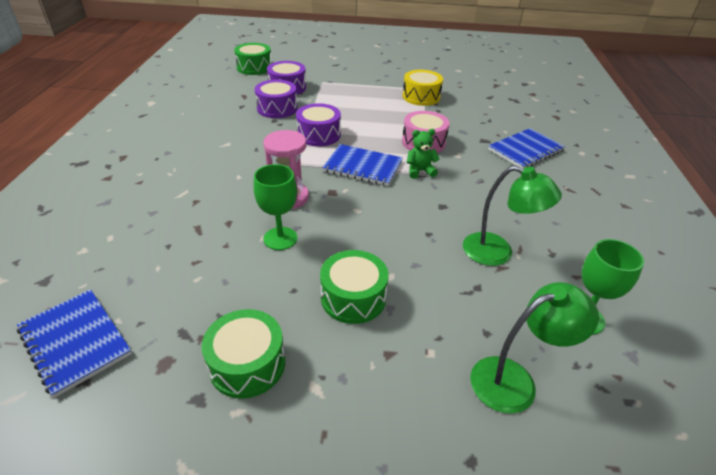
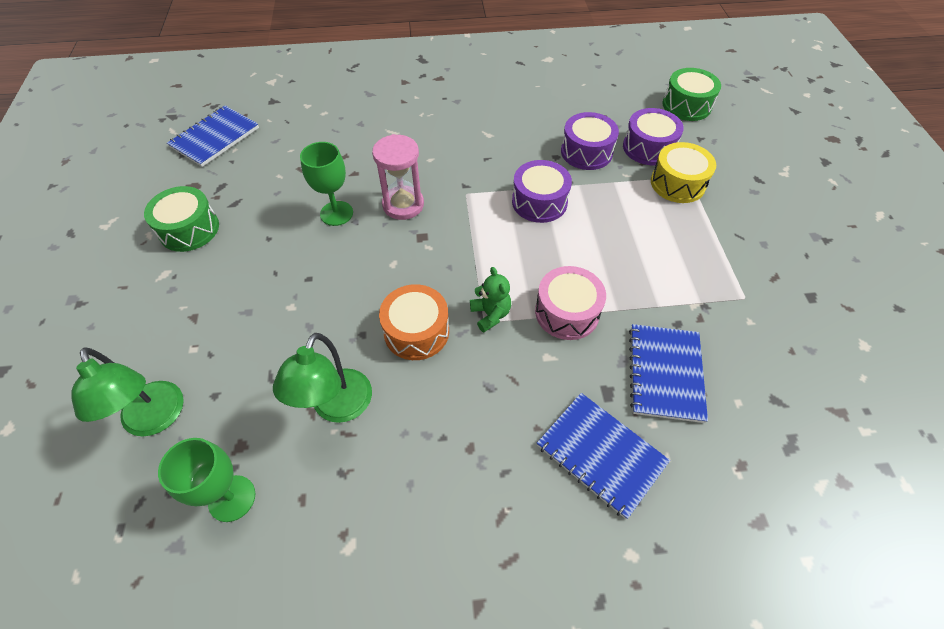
camera: 80 degrees right, 15 degrees up
green drum [320,250,389,324] -> none
blue notebook [322,144,403,186] -> blue notebook moved to [629,324,708,423]
yellow drum [403,70,443,106] -> yellow drum moved to [651,142,716,203]
none -> orange drum [379,284,449,360]

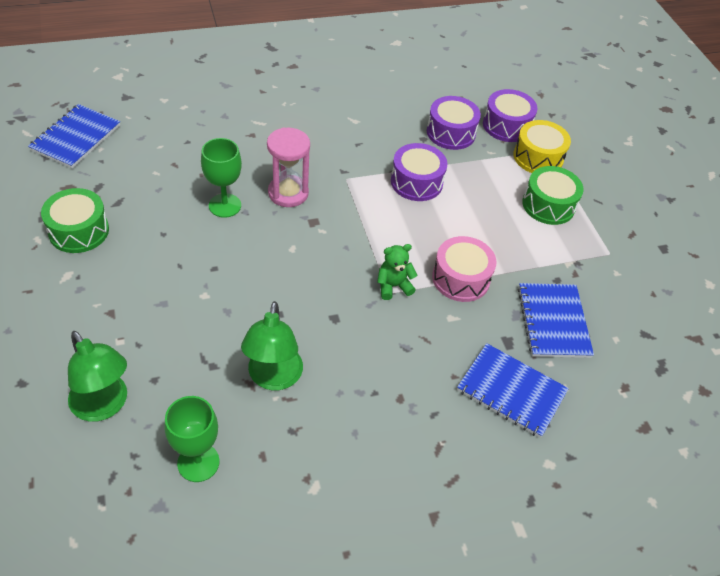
camera: 15 degrees left, 5 degrees down
orange drum [379,284,449,360] -> none
green teddy bear [470,267,511,332] -> green teddy bear turned 75 degrees counterclockwise [377,244,417,300]
green drum [662,68,721,121] -> green drum moved to [522,166,584,225]

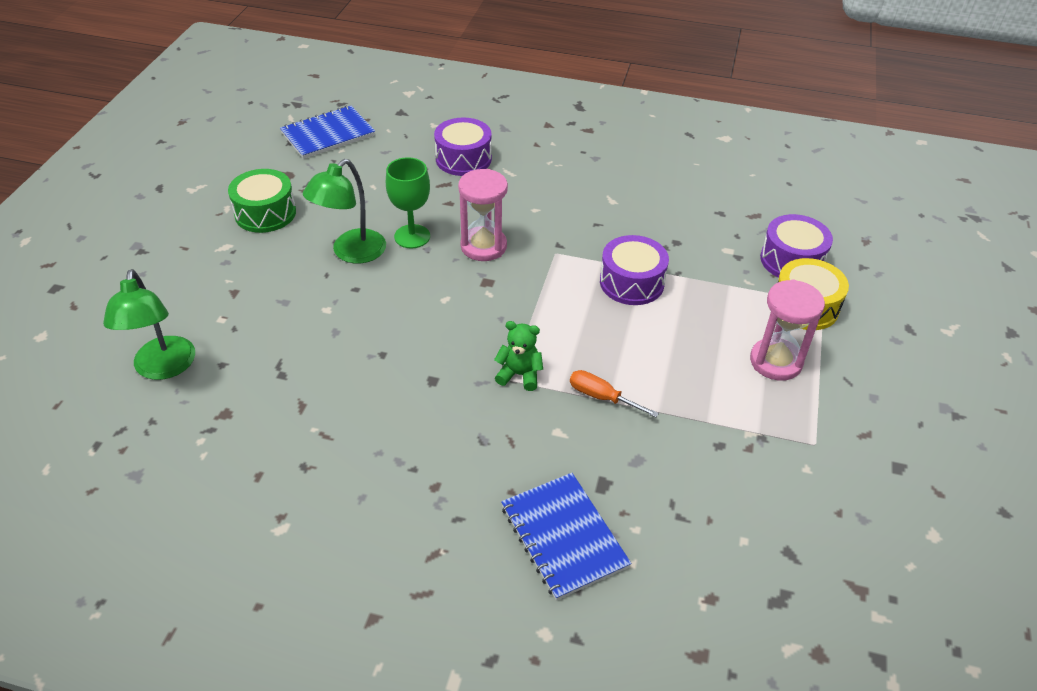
camera: 35 degrees right, 5 degrees down
green goblet [164,396,220,482] -> none
green lamp [241,301,303,390] -> green lamp moved to [303,159,386,264]
purple drum [427,96,481,150] -> purple drum moved to [434,118,492,176]
pink drum [432,236,496,302] -> orange screwdriver [570,370,659,418]
blue notebook [518,283,594,358] -> none
green drum [522,166,584,225] -> pink hourglass [750,279,825,381]

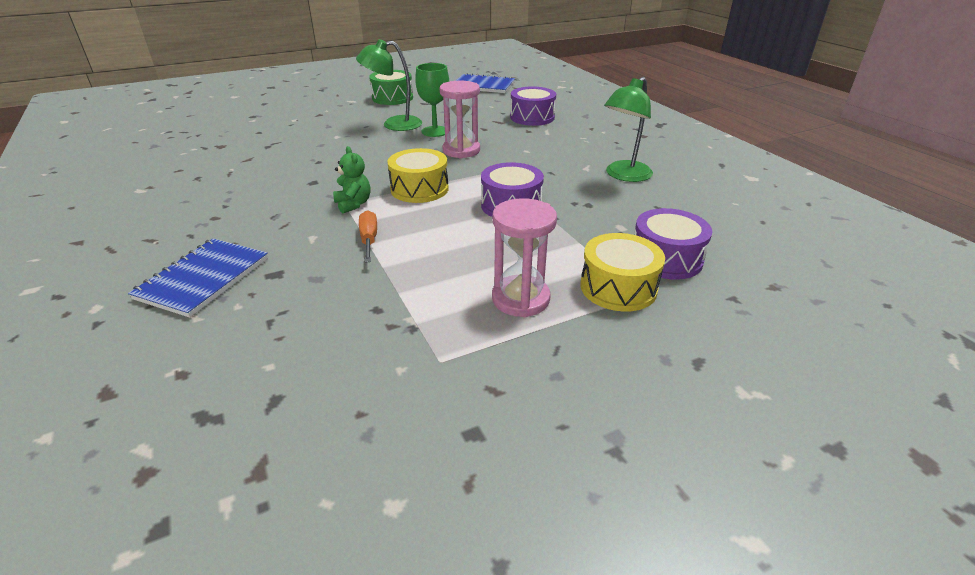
camera: 50 degrees right, 10 degrees down
green lamp [103,269,195,380] -> green lamp moved to [604,77,653,182]
none -> yellow drum [387,148,448,203]

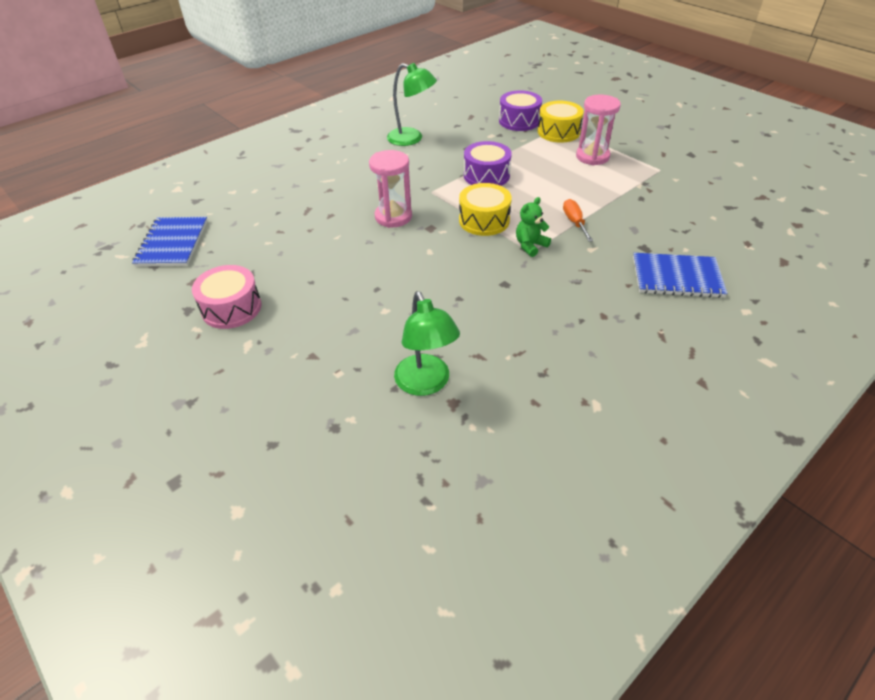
camera: 105 degrees left, 10 degrees up
green lamp [356,39,422,131] -> green lamp moved to [394,291,460,396]
orange screwdriver [359,210,377,263] -> orange screwdriver turned 105 degrees clockwise [563,199,593,242]
green drum [369,70,413,105] -> pink drum [192,265,261,329]
green goblet [415,63,449,137] -> none
purple drum [510,87,556,126] -> none

